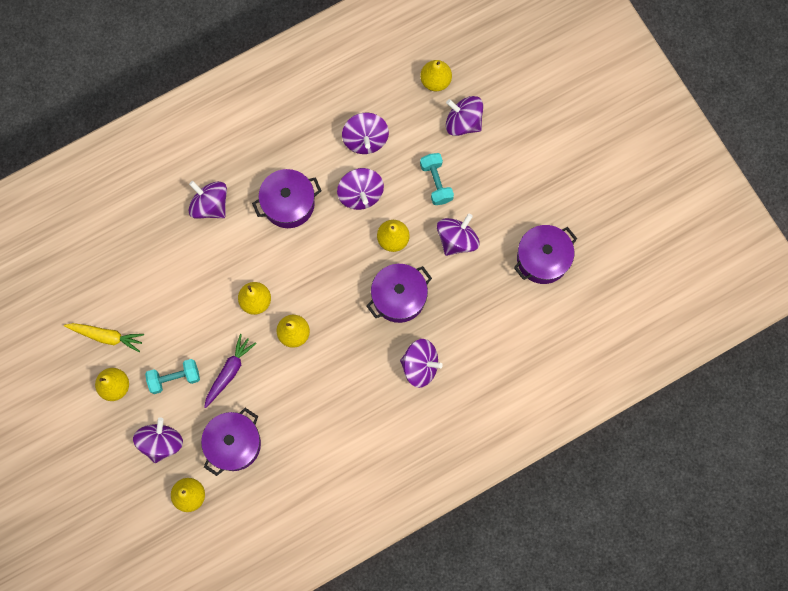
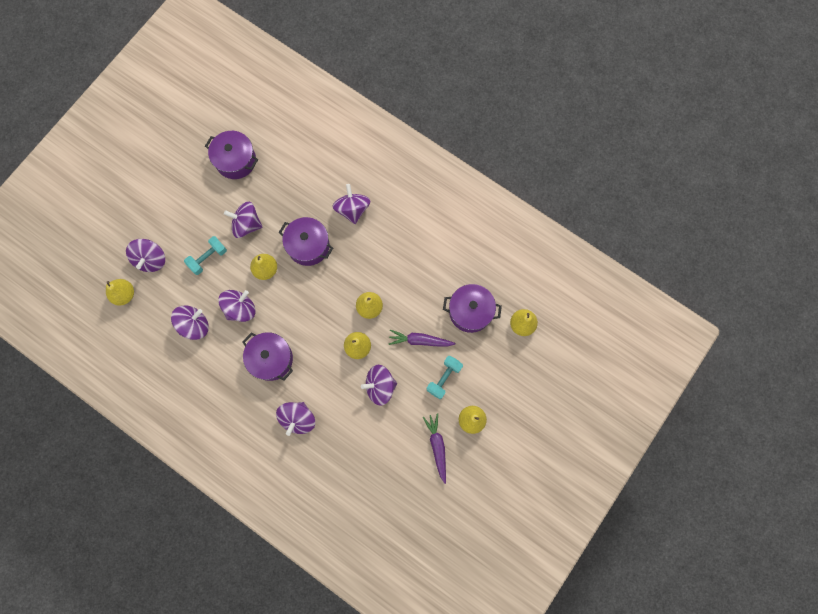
camera: 115 degrees left, 0 degrees up
yellow carrot [64,323,144,352] -> purple carrot [423,413,446,484]
purple spinning top [133,417,183,463] -> purple spinning top moved to [361,365,397,406]
turquoise dumbbell [145,359,200,394] -> turquoise dumbbell turned 75 degrees clockwise [427,356,463,399]

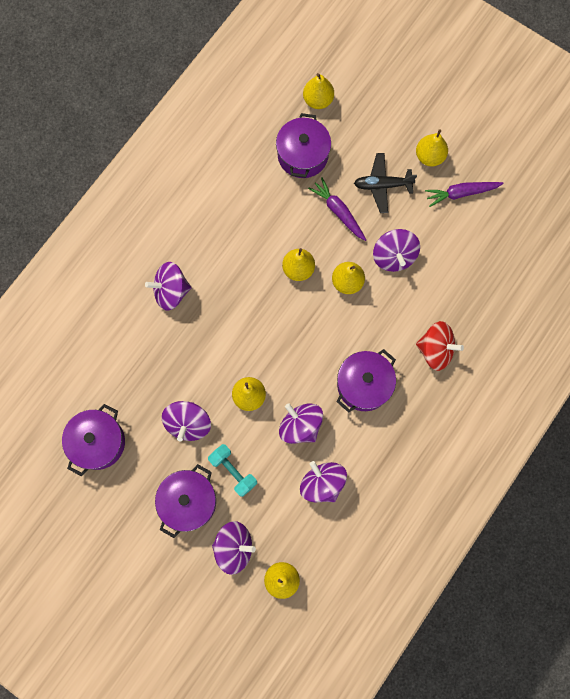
camera: 90 degrees left, 0 degrees up
purple spinning top [276,402,315,436] -> red spinning top [416,321,464,371]
purple pot [279,217,333,266] -> purple pot moved to [155,464,216,538]
purple carrot [389,330,456,346] -> purple carrot turned 135 degrees clockwise [308,177,366,241]
turquoise dumbbell [427,356,463,399] -> black plane [354,153,417,213]

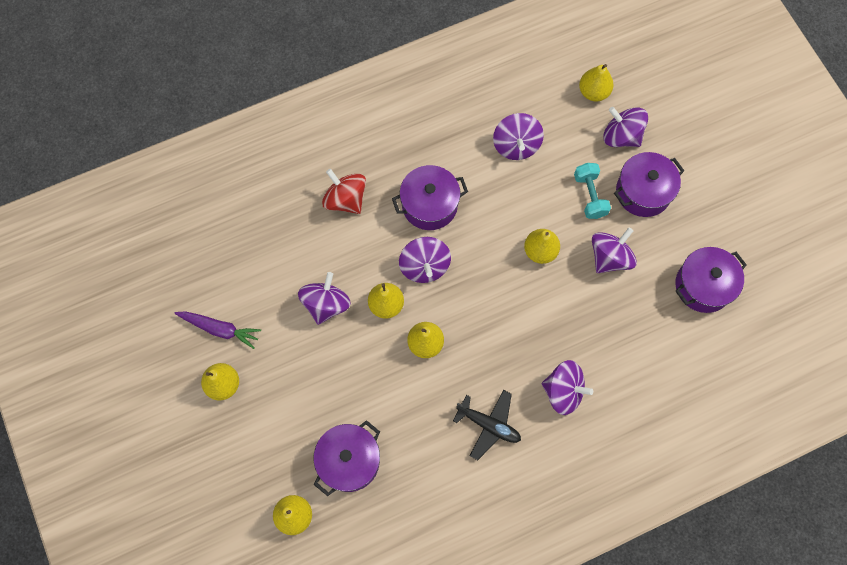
camera: 150 degrees left, 5 degrees down
purple spinning top [279,403,323,444] -> purple spinning top moved to [399,237,451,283]
purple carrot [308,177,366,241] -> none
black plane [354,153,417,213] -> black plane moved to [453,390,521,460]

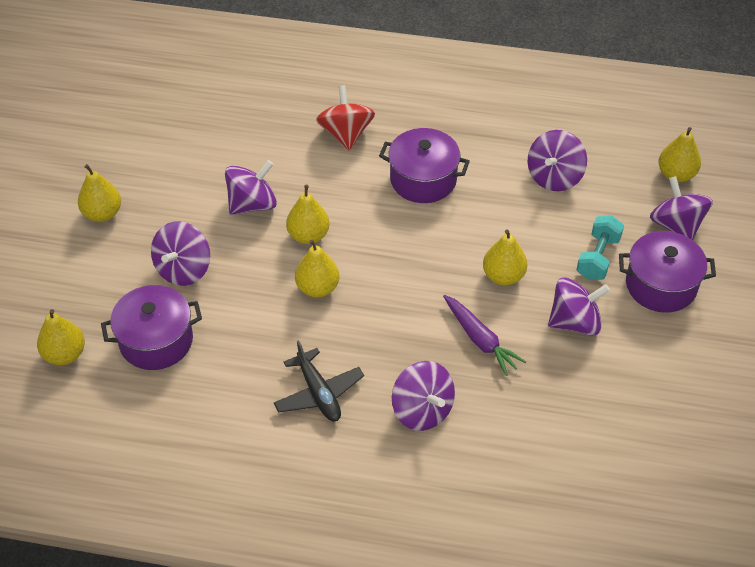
camera: 35 degrees right, 20 degrees down
purple carrot [174,311,261,349] -> purple carrot moved to [443,295,526,376]
purple spinning top [399,237,451,283] -> purple spinning top moved to [151,221,210,286]
purple pot [675,247,747,313] -> none

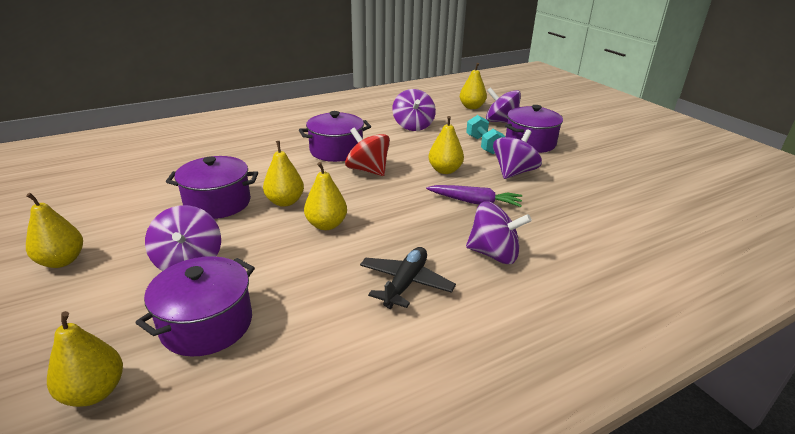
camera: 40 degrees left, 20 degrees down
purple spinning top [225,160,277,215] -> purple pot [166,156,258,219]
black plane [274,340,364,421] -> black plane turned 90 degrees counterclockwise [360,247,456,309]
red spinning top [316,85,375,150] -> red spinning top moved to [345,128,390,176]

